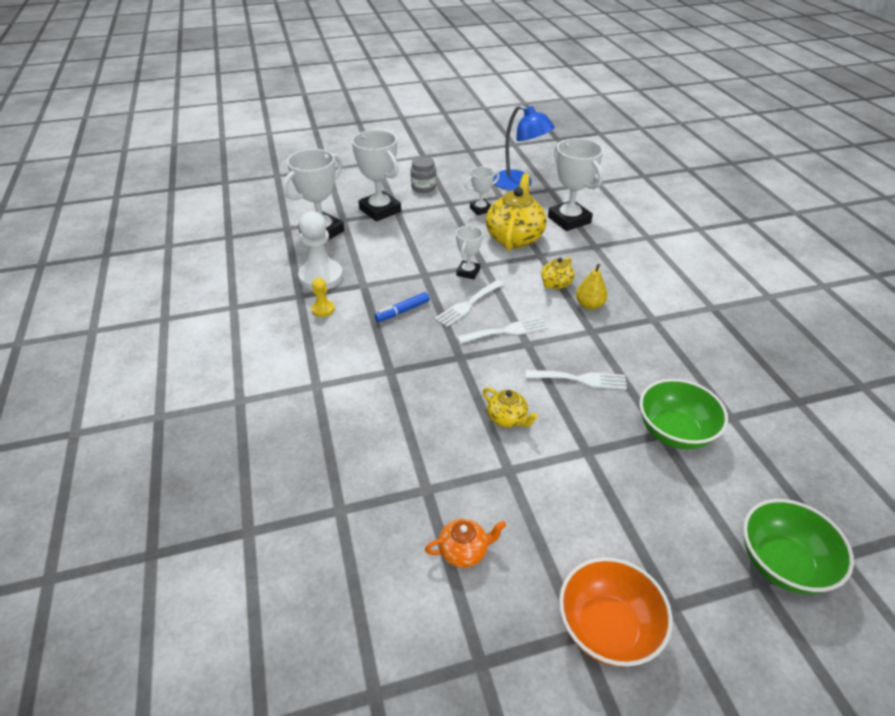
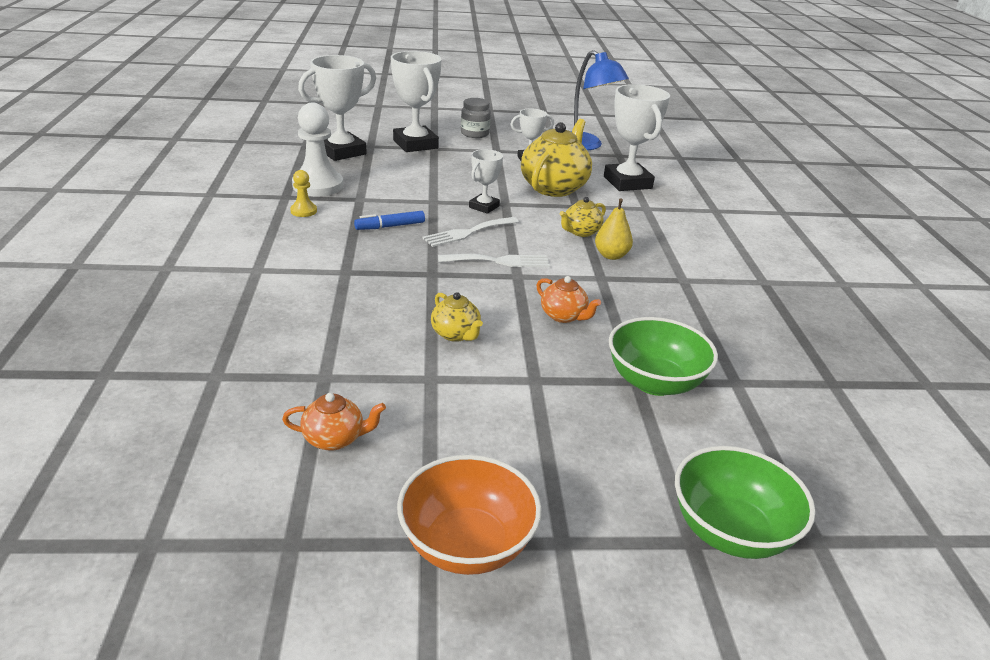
camera: 10 degrees right, 10 degrees down
white fork [526,370,627,390] -> orange teapot [536,276,601,323]

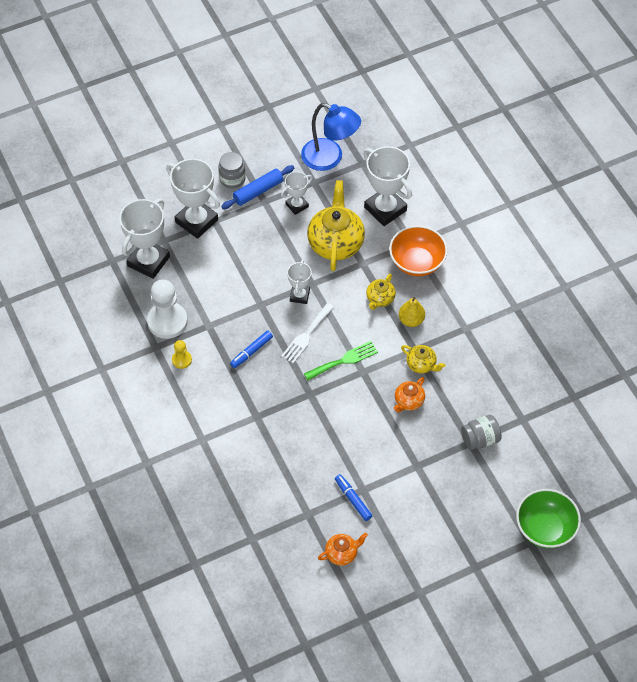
camera: 20 degrees left, 25 degrees up
orange bowl [397,455,541,575] -> orange bowl moved to [389,225,448,276]
yellow teapot [431,292,483,342] -> yellow teapot moved to [401,345,445,374]
white fork [438,254,550,267] -> green fork [304,341,378,380]
orange teapot [536,276,601,323] -> orange teapot turned 105 degrees clockwise [394,377,425,412]
green bowl [609,317,718,396] -> grey jar [461,415,502,450]
none -> blue rolling pin [221,165,294,209]
none -> blue marker [335,474,372,521]

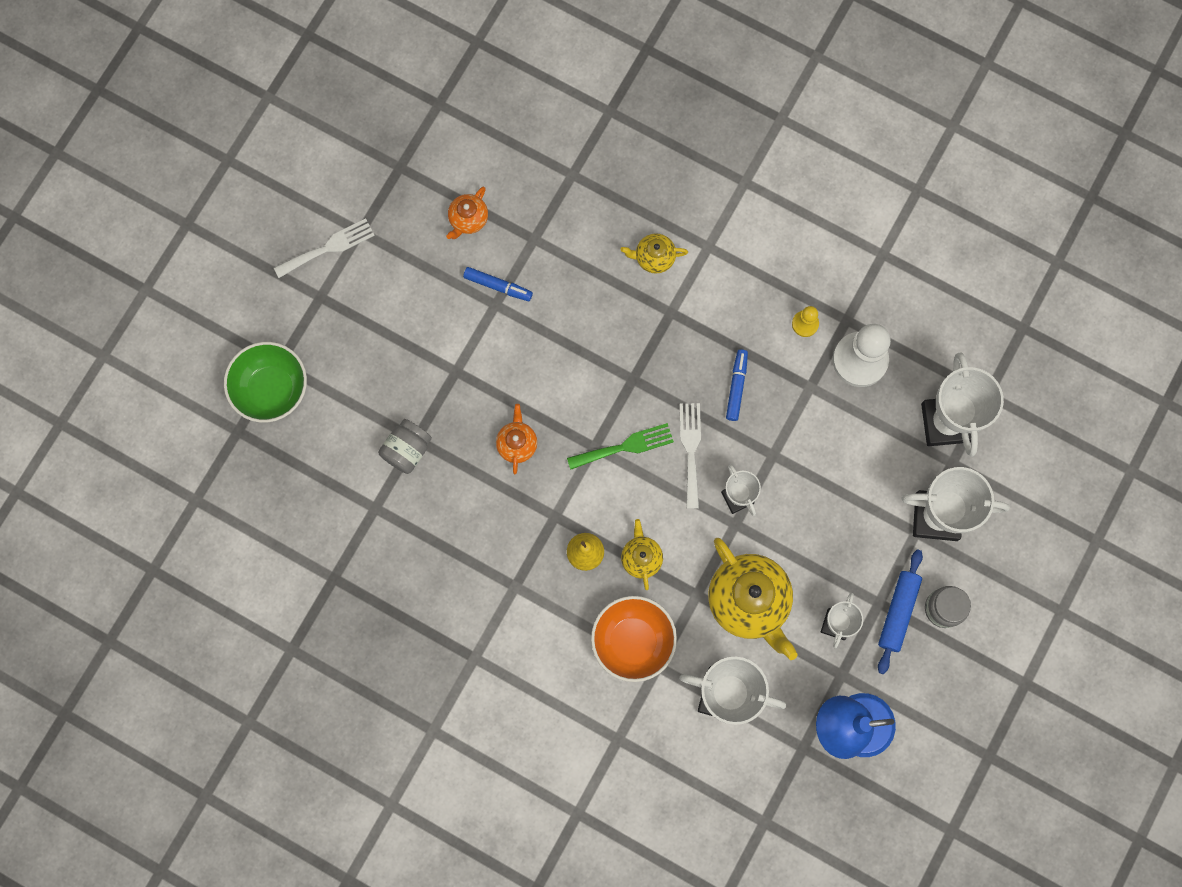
camera: 145 degrees right, 20 degrees up
green fork [304,341,378,380] -> green fork turned 135 degrees counterclockwise [567,423,674,470]
yellow teapot [401,345,445,374] -> yellow teapot moved to [620,233,688,274]
none -> white fork [274,218,375,278]

